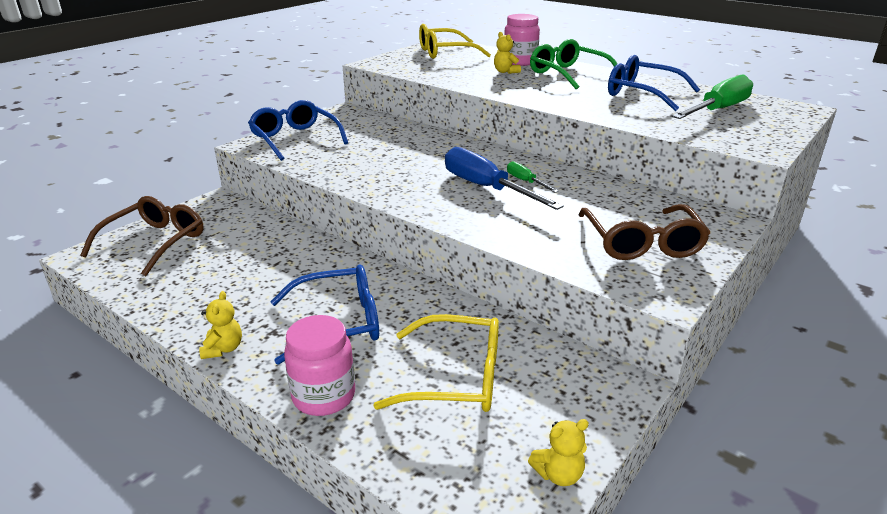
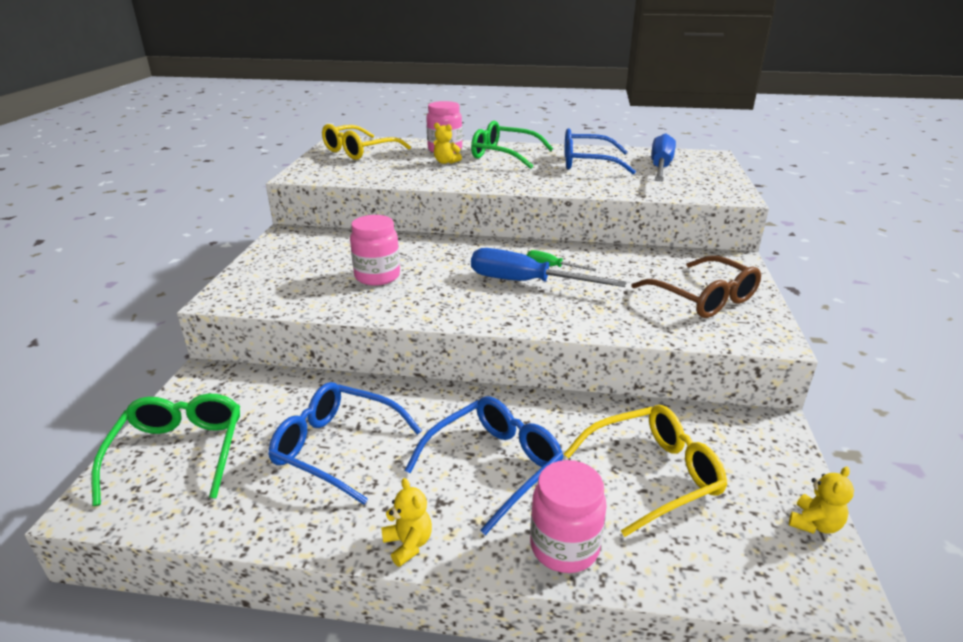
camera: 30 degrees left, 0 degrees up
brown glasses [80,196,204,276] -> green glasses [91,393,240,506]
blue glasses [248,100,348,161] -> blue glasses moved to [268,382,422,505]
green screwdriver [672,74,753,119] -> blue screwdriver [651,133,676,181]
none -> pink jar [350,215,400,286]

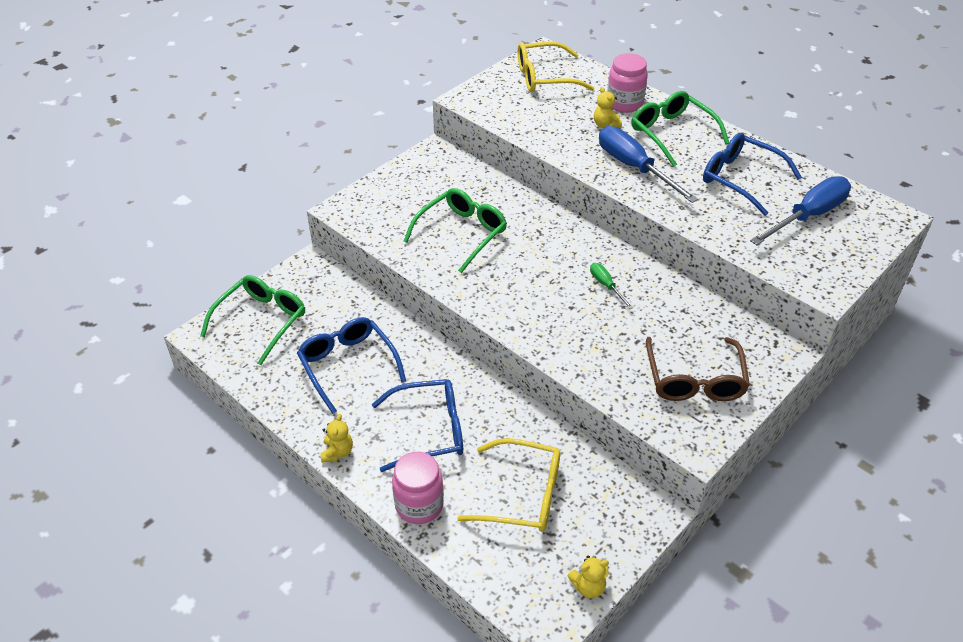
camera: 35 degrees right, 15 degrees up
pink jar [350,215,400,286] -> green glasses [404,188,507,273]
blue screwdriver [471,248,627,287] -> blue screwdriver moved to [599,126,698,203]

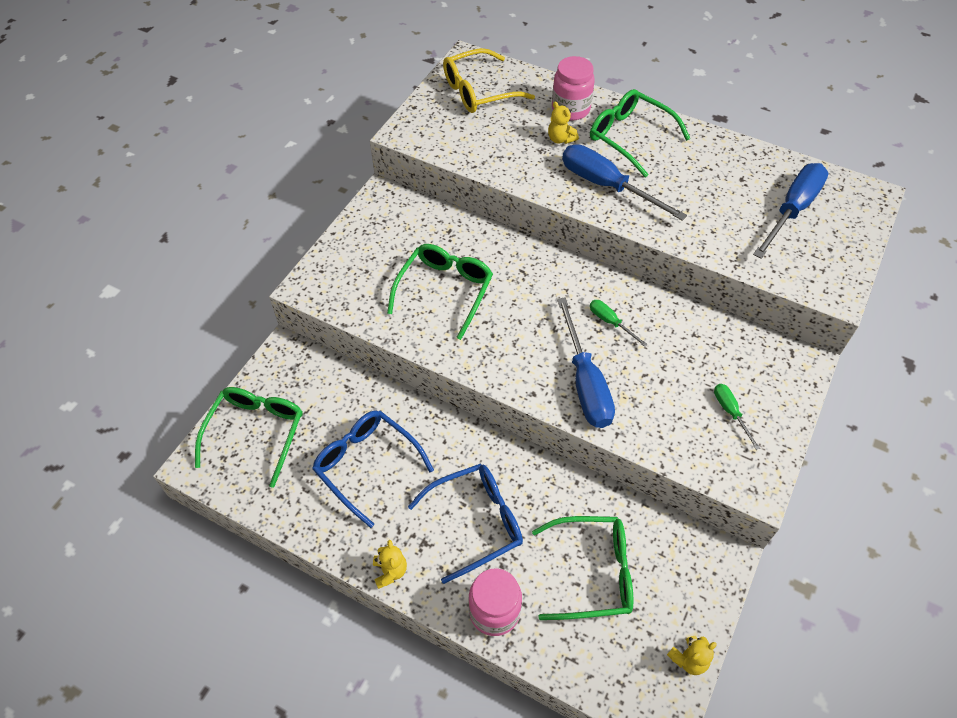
camera: 15 degrees left, 10 degrees up
yellow glasses [457,438,561,532] -> green glasses [532,516,633,620]
brown glasses [646,337,750,401] -> green screwdriver [714,384,760,450]
blue glasses [703,133,802,216] -> none
none -> blue screwdriver [557,297,615,428]

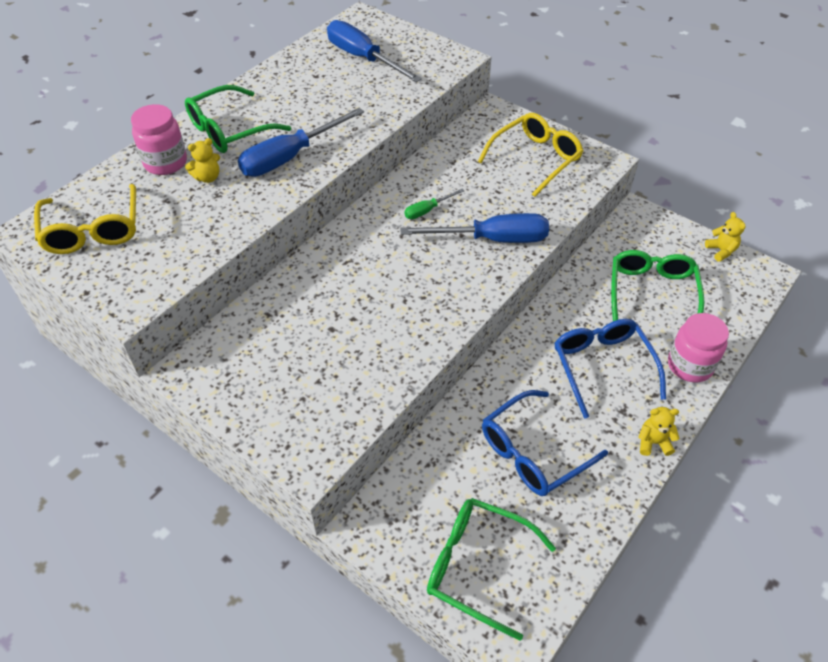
camera: 80 degrees left, 5 degrees down
green glasses [387,244,493,340] -> none
green screwdriver [714,384,760,450] -> yellow glasses [478,113,583,197]

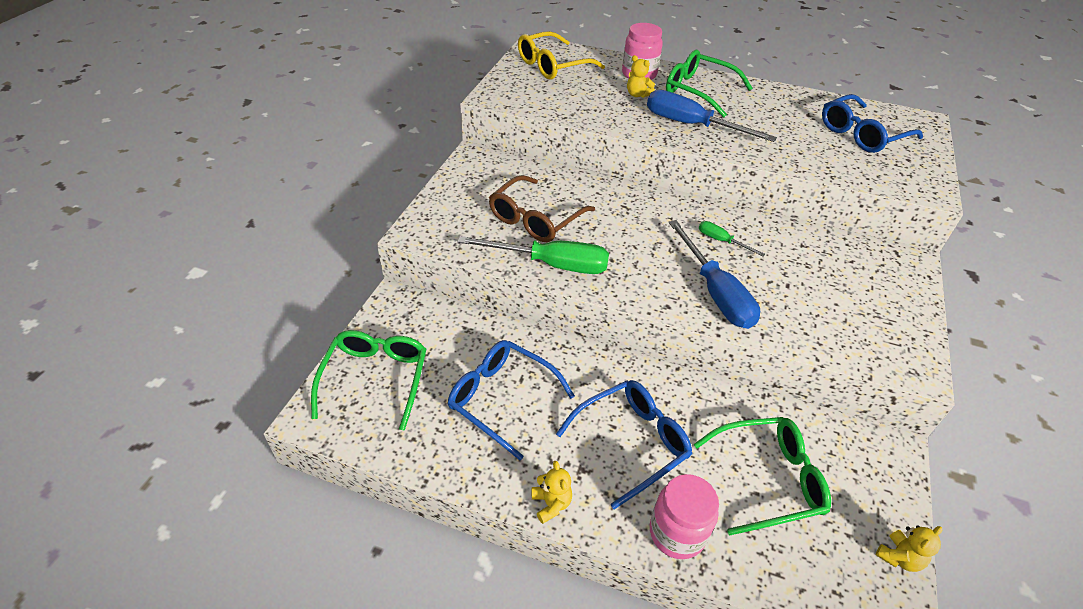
camera: 70 degrees right, 5 degrees down
blue screwdriver [327,20,422,82] -> blue glasses [822,94,923,153]
yellow glasses [478,113,583,197] -> none
none -> green screwdriver [458,236,609,274]
none -> brown glasses [489,175,595,242]

